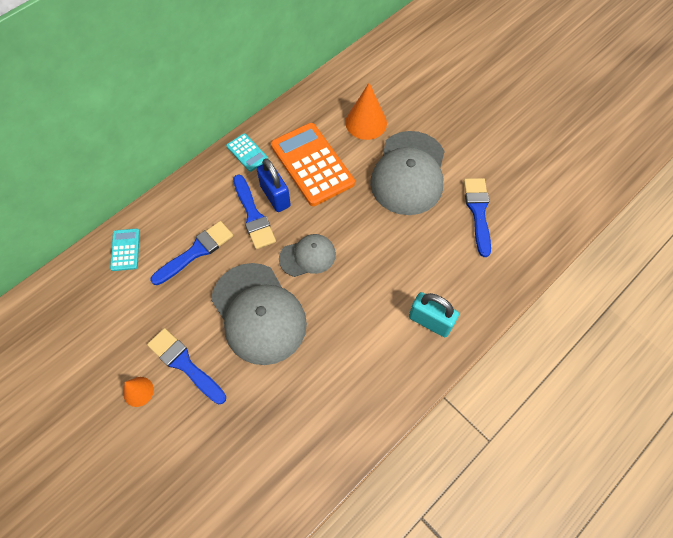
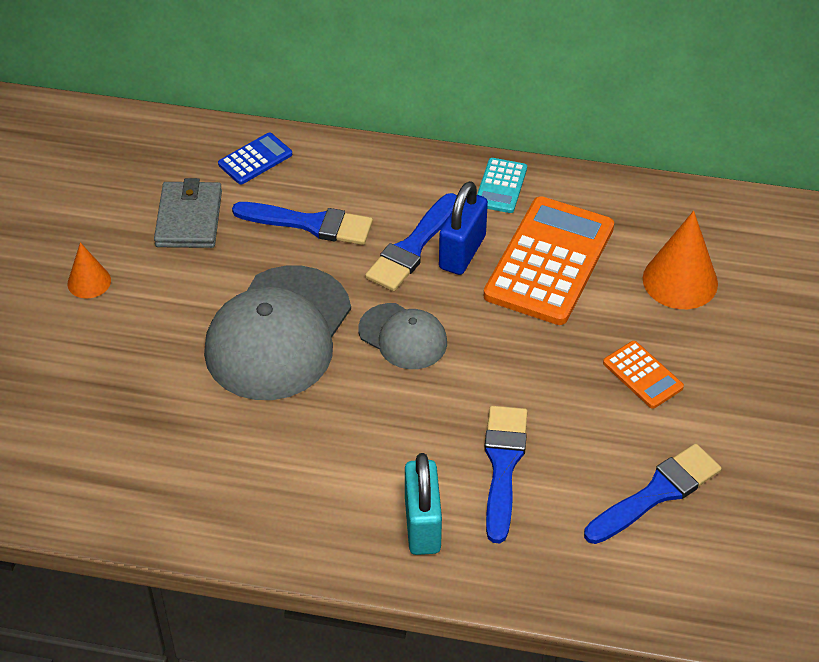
camera: 55 degrees right, 15 degrees down
turquoise calculator [110,229,140,271] -> blue calculator [218,132,292,184]
blue brush [147,328,226,404] -> blue brush moved to [484,406,528,544]
grey cap [370,131,445,215] -> orange calculator [603,341,684,409]
none -> grey wallet [154,178,222,248]

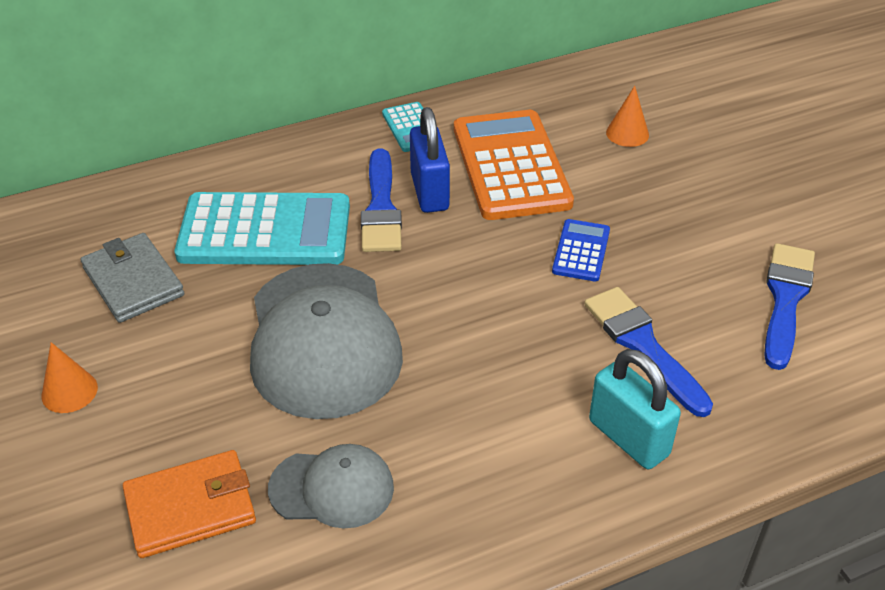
camera: 35 degrees left, 5 degrees down
blue calculator [218,132,292,184] -> blue calculator moved to [552,219,610,281]
blue brush [232,202,373,245] -> turquoise calculator [175,192,350,265]
grey cap [358,303,447,369] -> grey cap moved to [268,444,394,528]
orange calculator [603,341,684,409] -> none
orange cone [643,211,718,309] -> orange cone [606,86,649,147], size x0.58
none -> orange wallet [123,450,256,558]

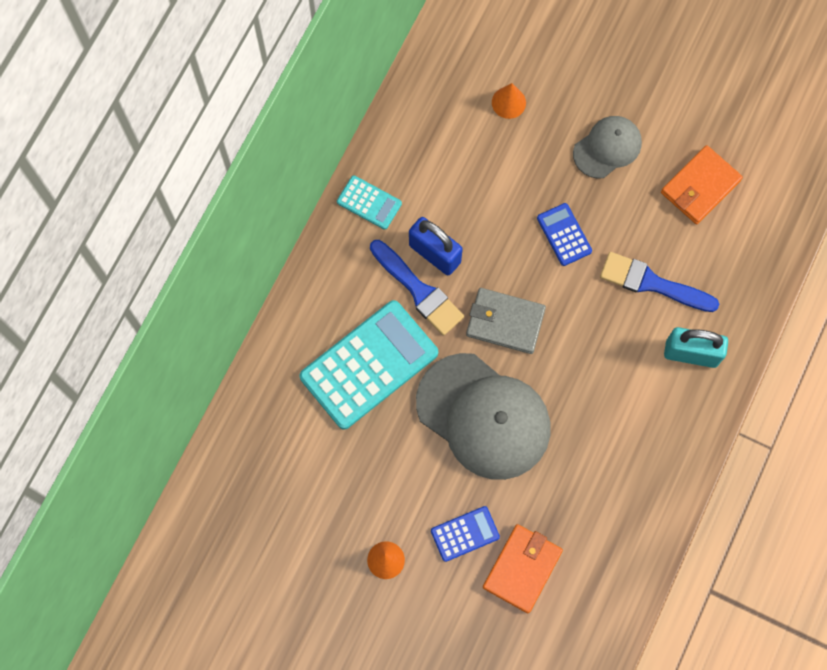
camera: 40 degrees left, 30 degrees up
grey wallet [81,233,184,323] -> grey wallet moved to [466,288,546,354]
grey cap [268,444,394,528] -> grey cap moved to [573,116,642,179]
orange calculator [454,110,574,220] -> none
blue brush [765,243,815,370] -> orange wallet [661,145,743,224]
none -> blue calculator [431,506,500,562]

